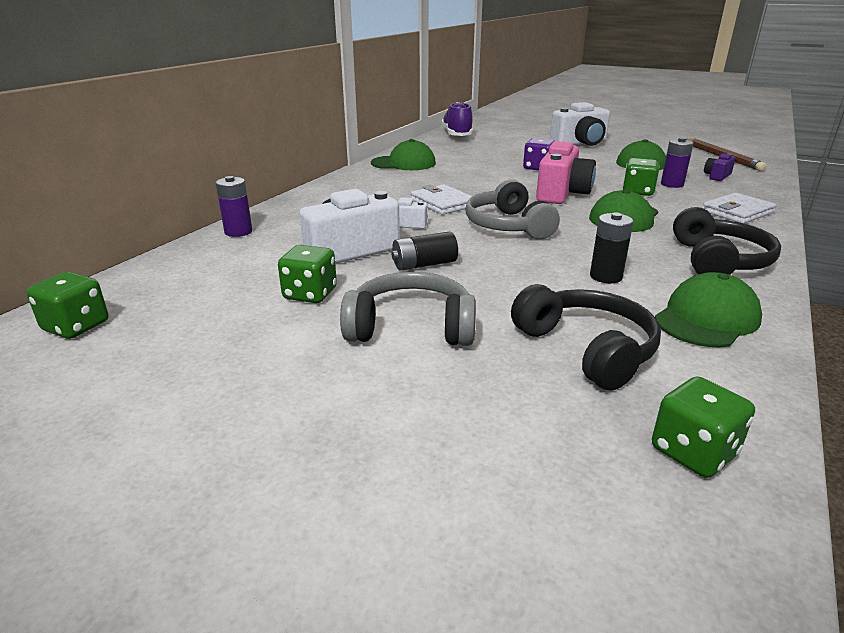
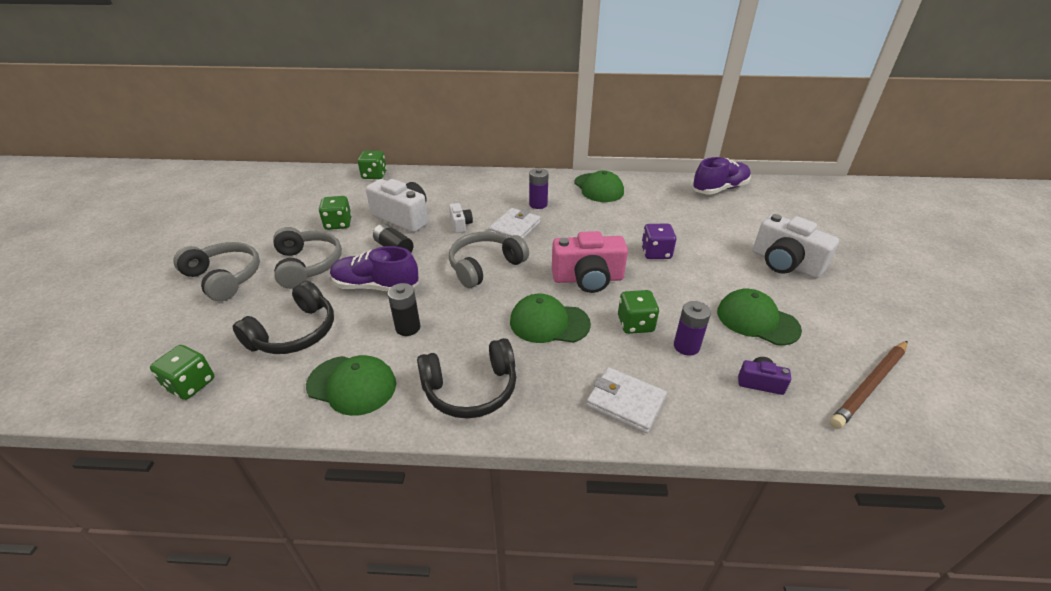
camera: 65 degrees right, 10 degrees up
green dice [26,272,108,339] -> green dice moved to [358,151,387,179]
purple battery [216,176,252,237] -> purple battery moved to [529,168,549,209]
none -> grey headphones [174,242,260,301]
none -> purple shoe [330,246,419,292]

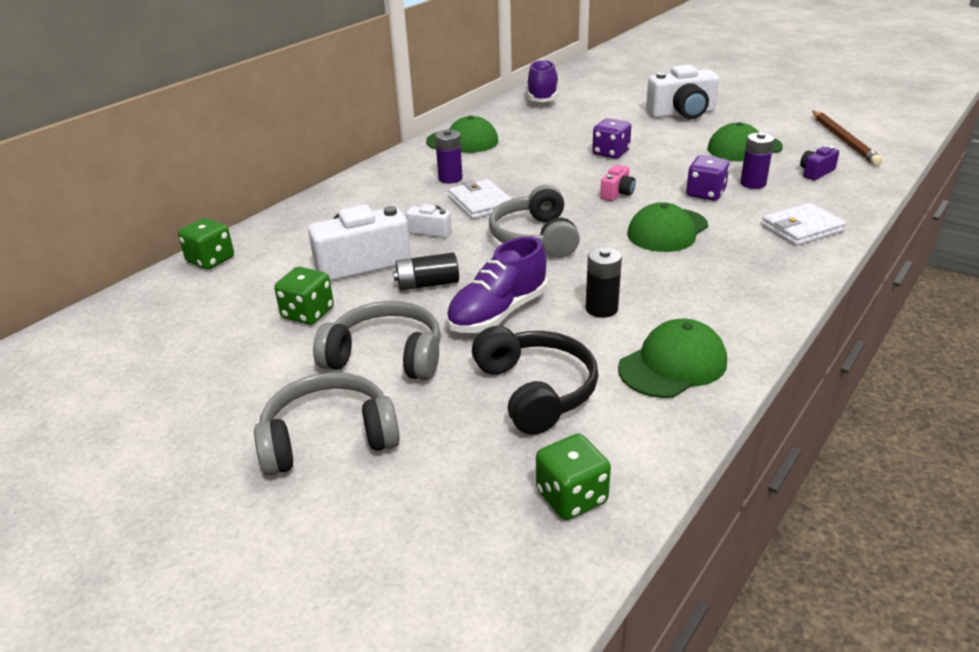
camera: 55 degrees left, 5 degrees down
black headphones [417,338,516,419] -> none
pink camera [552,231,628,293] -> pink camera [600,165,636,201], size x0.49
green dice [618,290,659,334] -> purple dice [686,155,730,201]

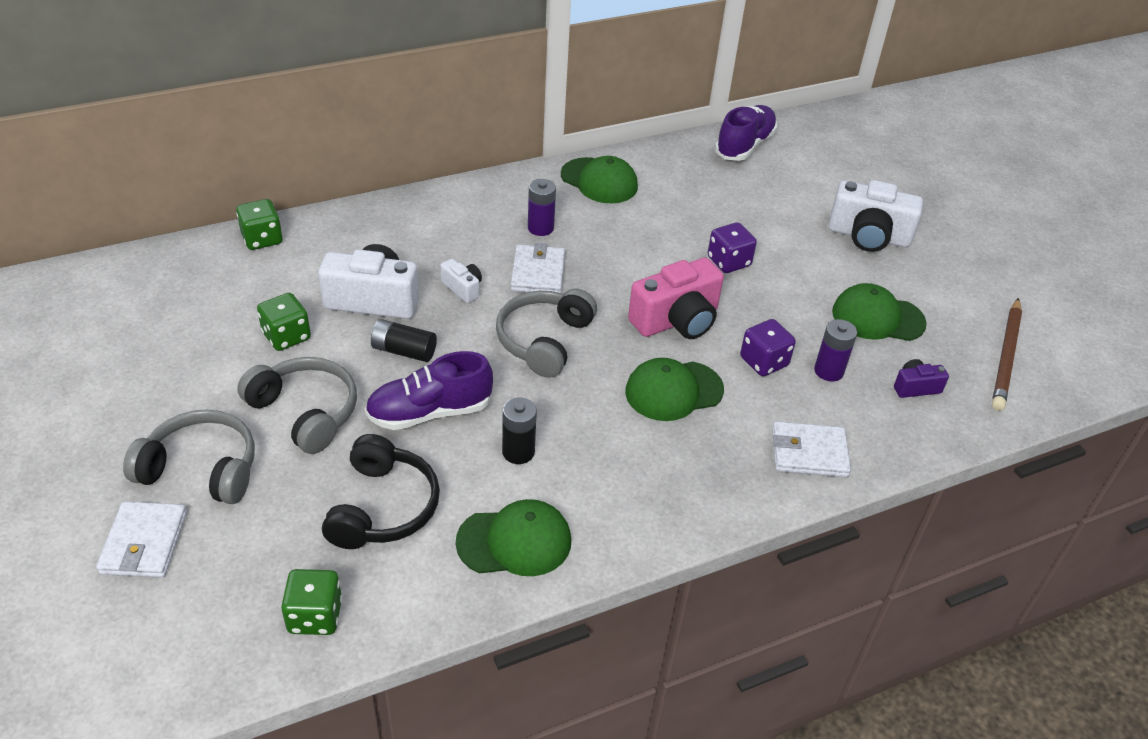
camera: 25 degrees right, 10 degrees up
pink camera [600,165,636,201] -> pink camera [628,258,724,339], size x2.02
none -> white wallet [96,501,187,578]

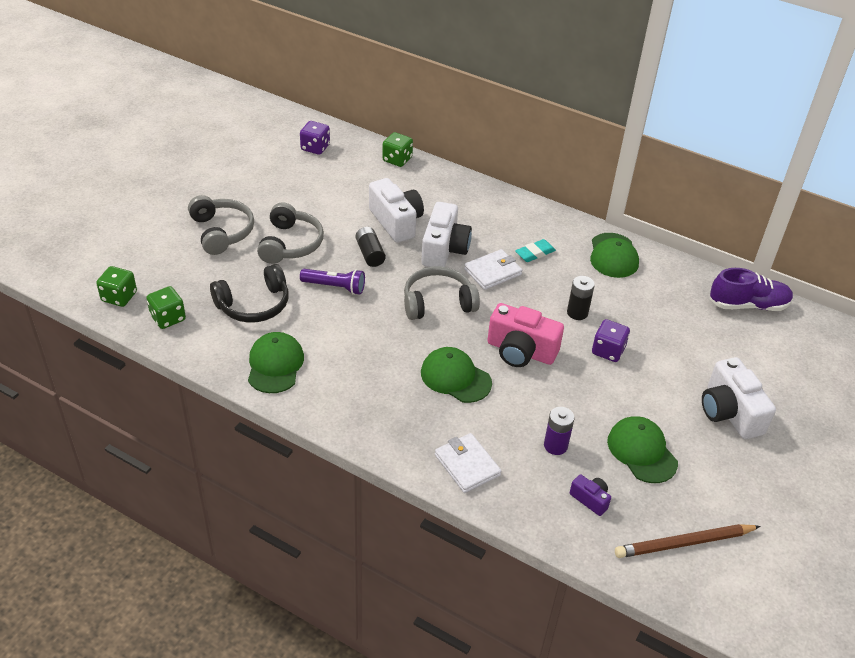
camera: 55 degrees right, 0 degrees up
white wallet [96,501,187,578] -> none
green dice [257,293,311,351] -> green dice moved to [96,266,137,307]
purple shoe [365,351,493,430] -> purple flashlight [300,269,365,295]
white camera [440,258,482,303] -> white camera [421,202,472,267], size x2.02
green cap [456,499,571,576] -> green cap turned 135 degrees counterclockwise [248,332,304,393]
black battery [502,398,537,464] -> black battery moved to [567,276,595,320]
purple battery [528,179,556,236] -> turquoise eraser [515,239,556,262]
purple dice [740,319,796,376] -> purple dice moved to [300,121,330,155]

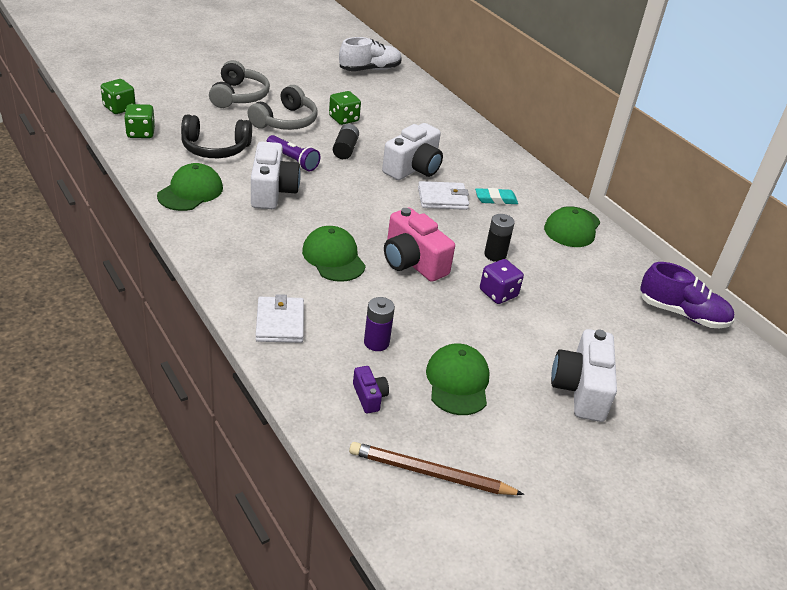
camera: 25 degrees right, 5 degrees down
purple dice [300,121,330,155] -> white shoe [339,37,402,71]
white camera [369,178,424,243] -> white camera moved to [251,142,301,209]
green dice [382,132,413,167] -> green dice moved to [329,91,361,125]
grey headphones [404,266,480,320] -> none

